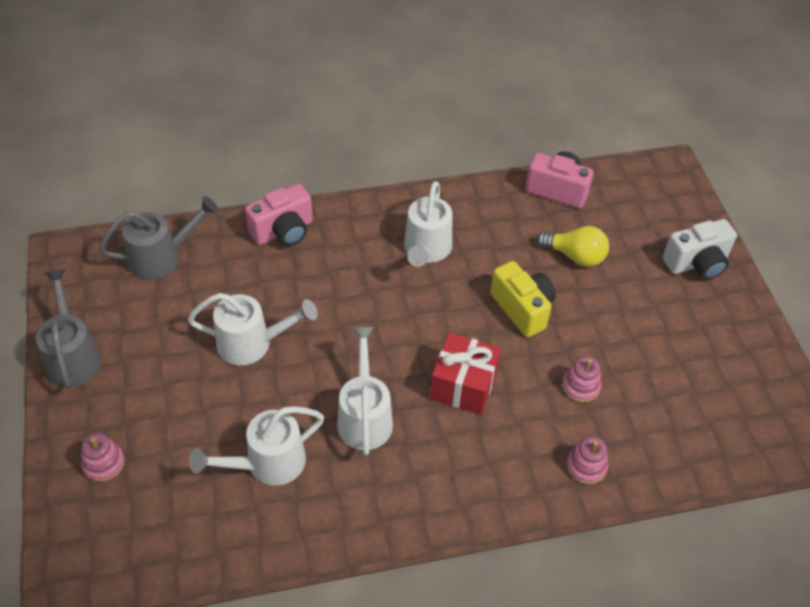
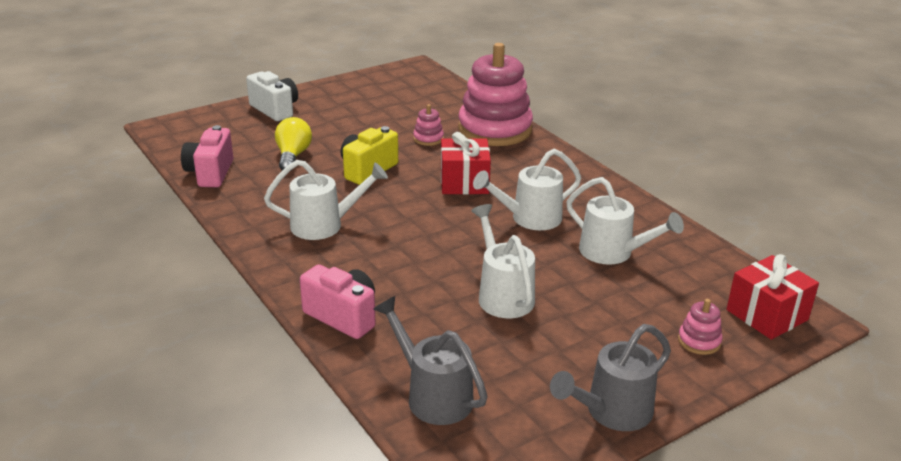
camera: 110 degrees left, 20 degrees down
pink stacking toy [566,436,608,485] -> pink stacking toy [458,43,533,146], size x2.48
none -> red gift [726,254,819,340]

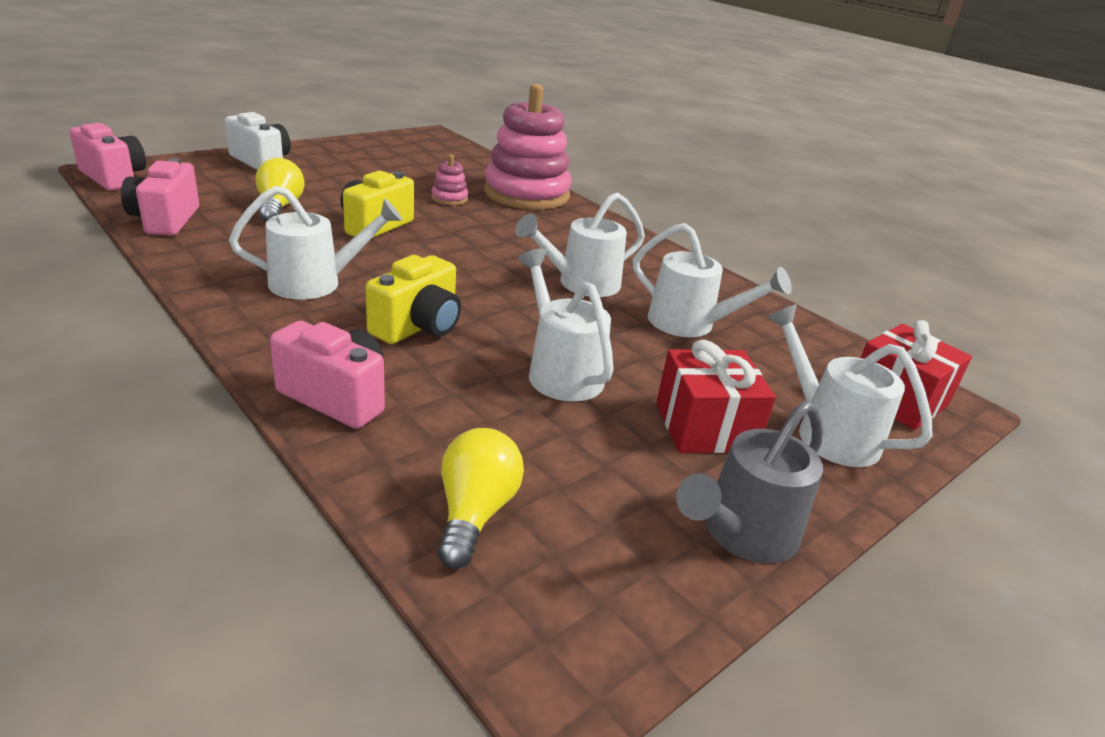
camera: 10 degrees left, 0 degrees up
grey watering can [374,296,488,425] -> yellow light bulb [437,428,524,569]
red gift [441,132,491,194] -> red gift moved to [656,340,776,453]
pink stacking toy [678,299,723,355] -> white watering can [767,304,933,467]
none -> pink camera [69,123,146,190]
none -> yellow camera [366,255,461,344]

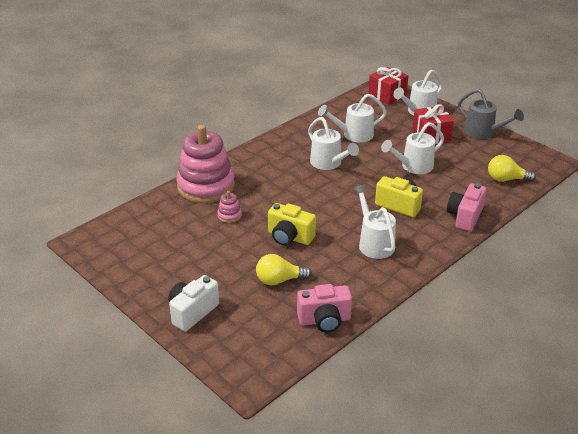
camera: 90 degrees left, 5 degrees up
pink camera [69,123,146,190] -> none
white watering can [633,223,792,337] -> white watering can turned 135 degrees counterclockwise [318,94,387,142]

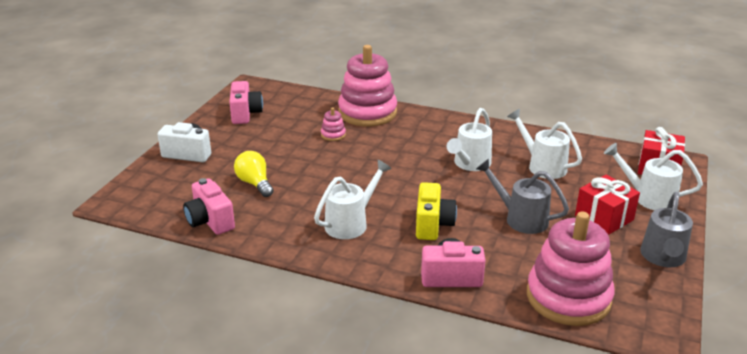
camera: 65 degrees right, 5 degrees down
yellow camera [268,203,316,246] -> none
white watering can [381,122,444,174] -> grey watering can [476,159,569,234]
yellow light bulb [488,155,536,182] -> pink stacking toy [527,212,614,326]
none -> pink camera [229,81,263,124]

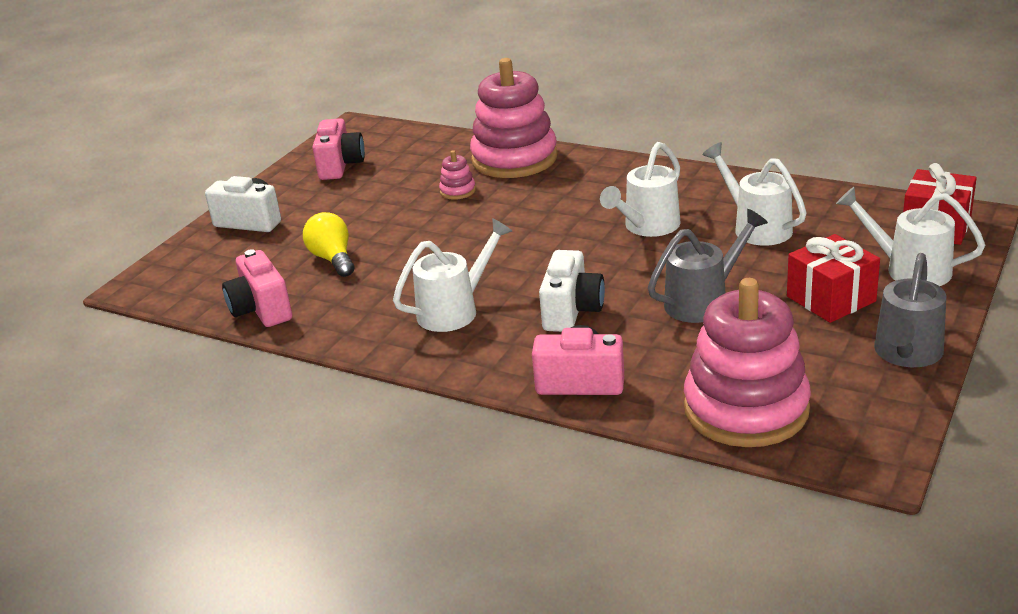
camera: 10 degrees right, 0 degrees up
yellow camera [416,182,457,240] -> white camera [539,250,605,332]
grey watering can [476,159,569,234] -> grey watering can turned 105 degrees clockwise [648,209,768,323]

